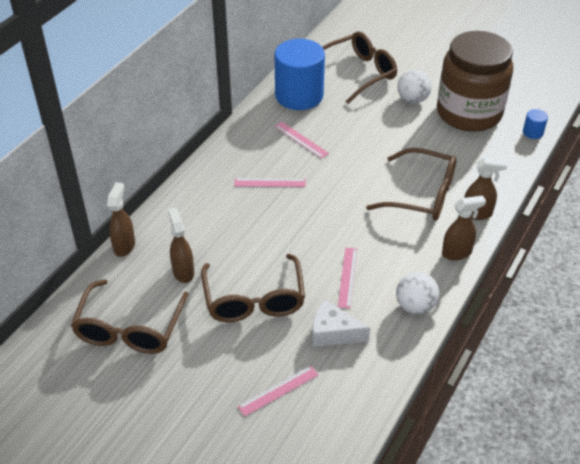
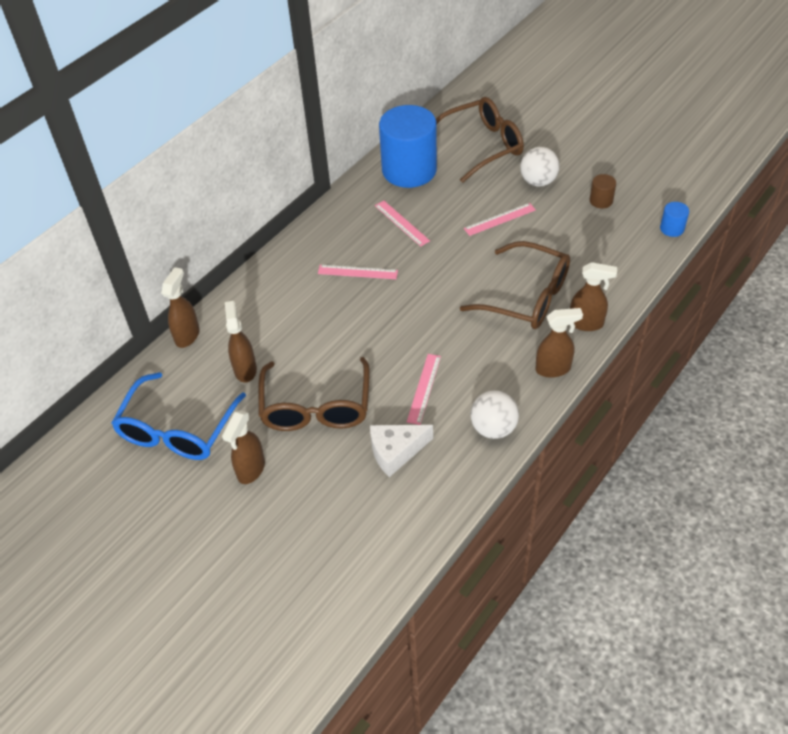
camera: 10 degrees right, 5 degrees up
brown glasses [71,279,189,354] -> blue glasses [111,372,246,460]
pink ruler [237,366,318,416] -> pink ruler moved to [464,203,536,236]
white cheese [312,300,370,347] -> white cheese turned 45 degrees counterclockwise [370,425,433,477]
brown jar [437,31,513,132] -> brown cylinder [590,174,616,209]
none -> brown spray bottle [222,411,265,484]

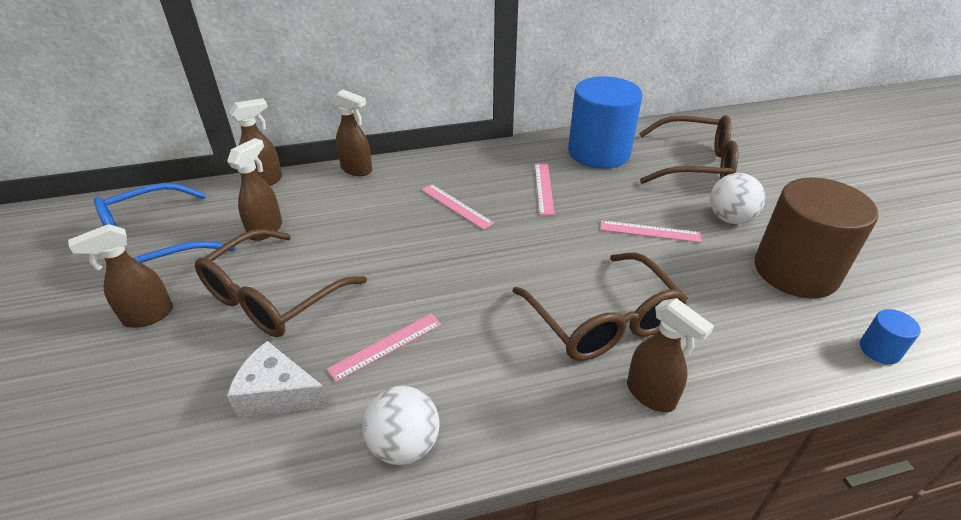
camera: 35 degrees right, 10 degrees down
brown spray bottle [535,308,583,378] -> brown spray bottle moved to [333,89,372,176]
brown cylinder [590,174,616,209] -> brown cylinder [755,177,878,298], size x2.46

